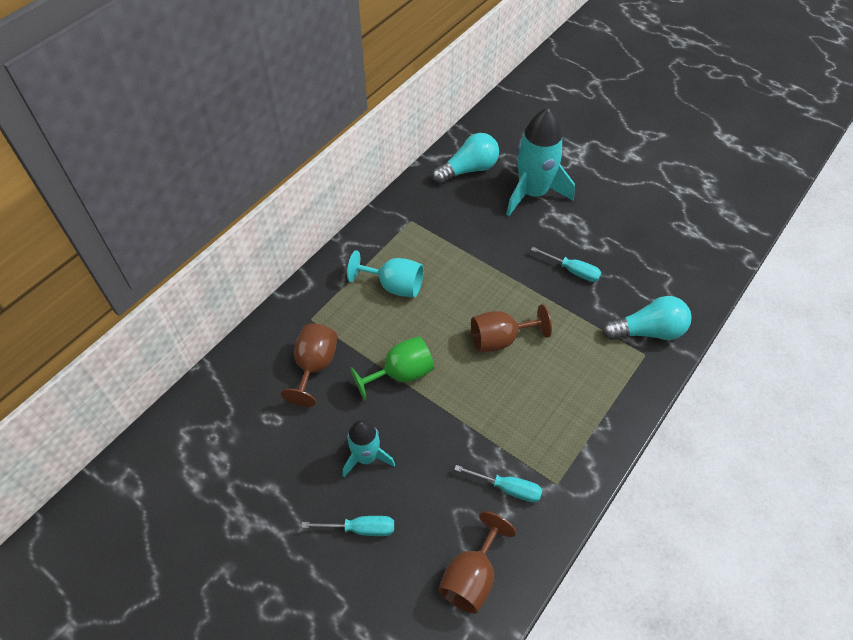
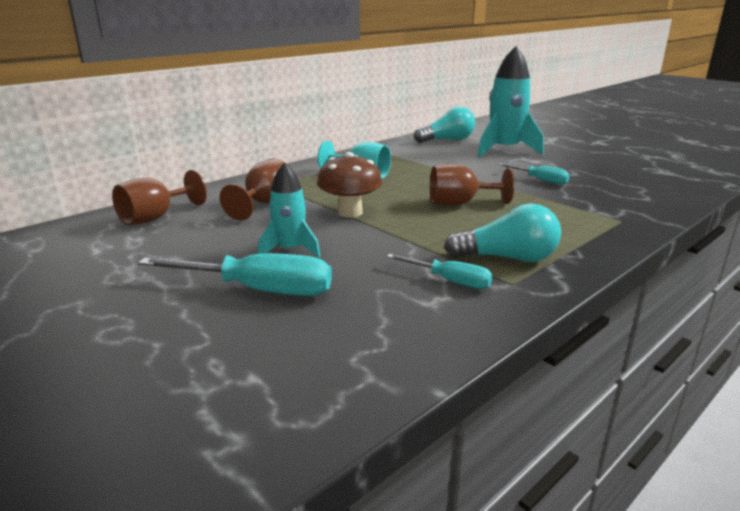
camera: 10 degrees right, 30 degrees down
turquoise screwdriver [301,516,394,536] -> turquoise screwdriver [138,253,332,296], size x1.73
green goblet [350,336,434,400] -> brown mushroom [317,152,382,218]
brown goblet [438,511,516,614] -> brown goblet moved to [112,170,207,225]
turquoise light bulb [602,296,692,340] -> turquoise light bulb moved to [444,203,561,262]

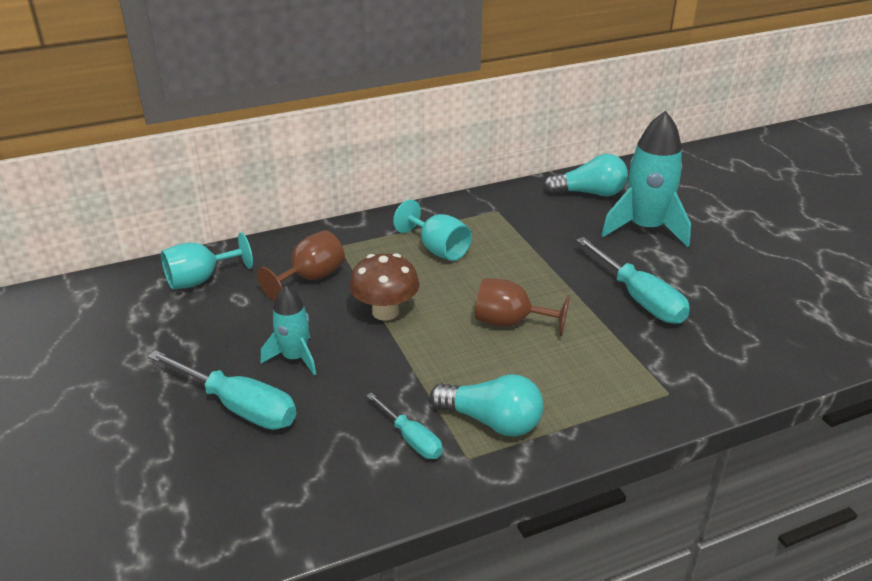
camera: 20 degrees right, 10 degrees up
brown goblet [112,170,207,225] -> turquoise goblet [161,232,253,290]
turquoise screwdriver [498,163,570,185] -> turquoise screwdriver [576,237,690,324], size x1.73

